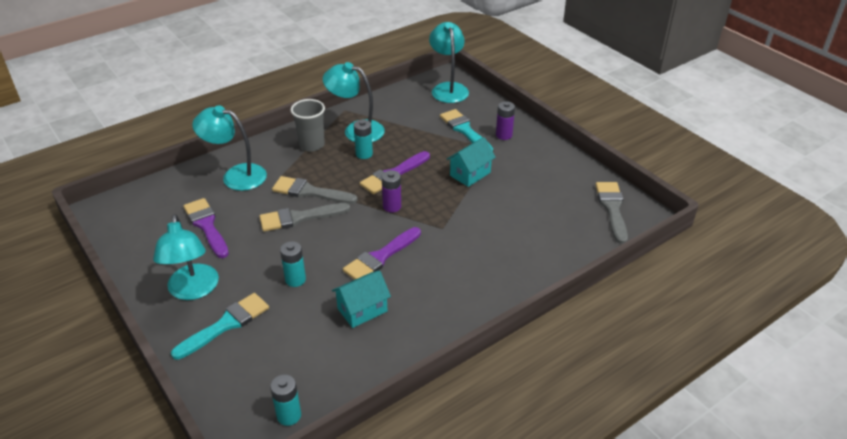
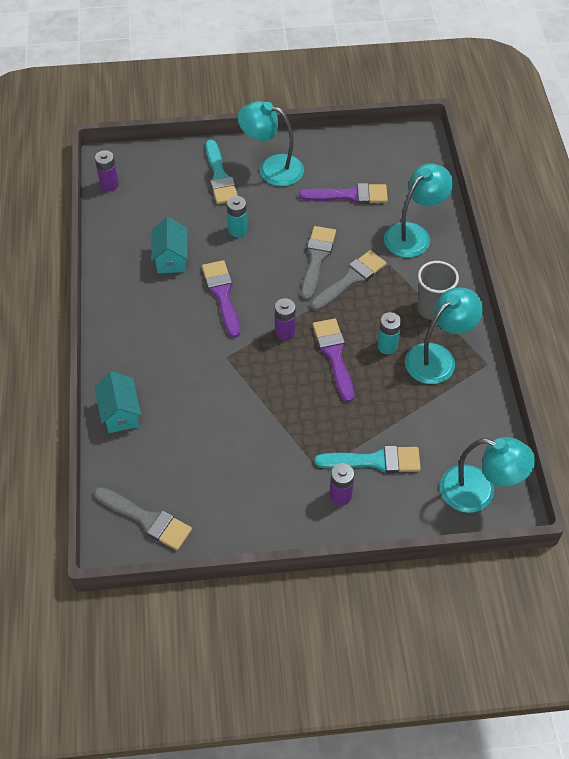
camera: 120 degrees right, 15 degrees up
turquoise battery [270,374,301,426] -> purple battery [95,150,119,192]
turquoise house [447,137,496,187] -> turquoise house moved to [94,371,141,433]

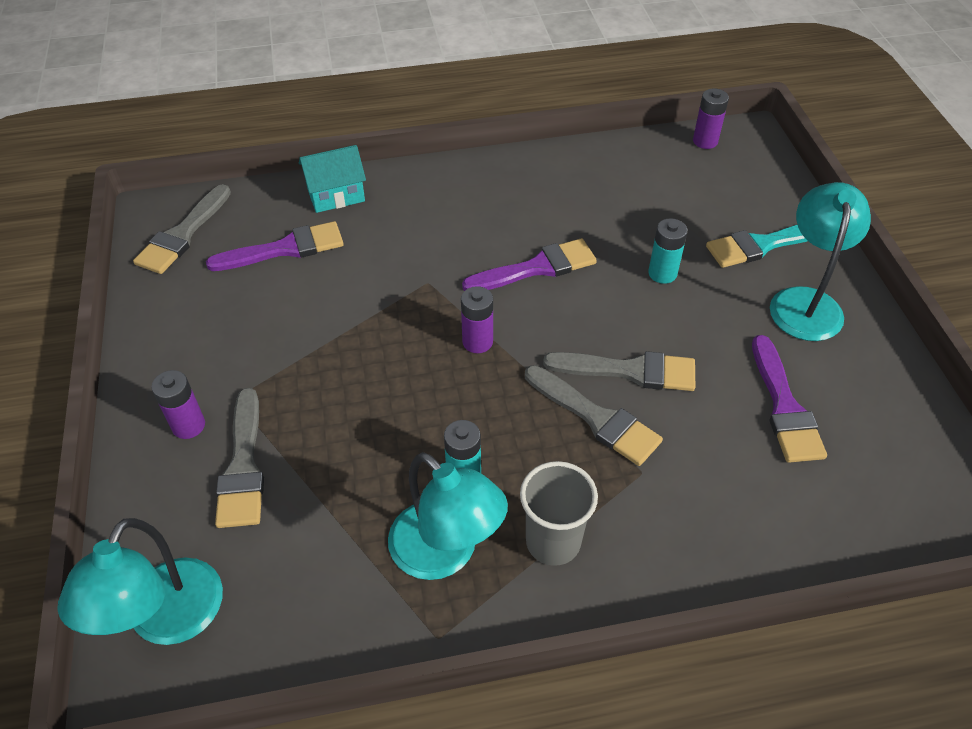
camera: 85 degrees right, 5 degrees down
turquoise house [151,217,188,273] -> none
purple brush [313,318,354,402] -> purple brush moved to [206,221,343,271]
turquoise brush [315,446,421,473] -> grey brush [215,388,264,528]
turquoise lamp [384,163,453,258] -> none

